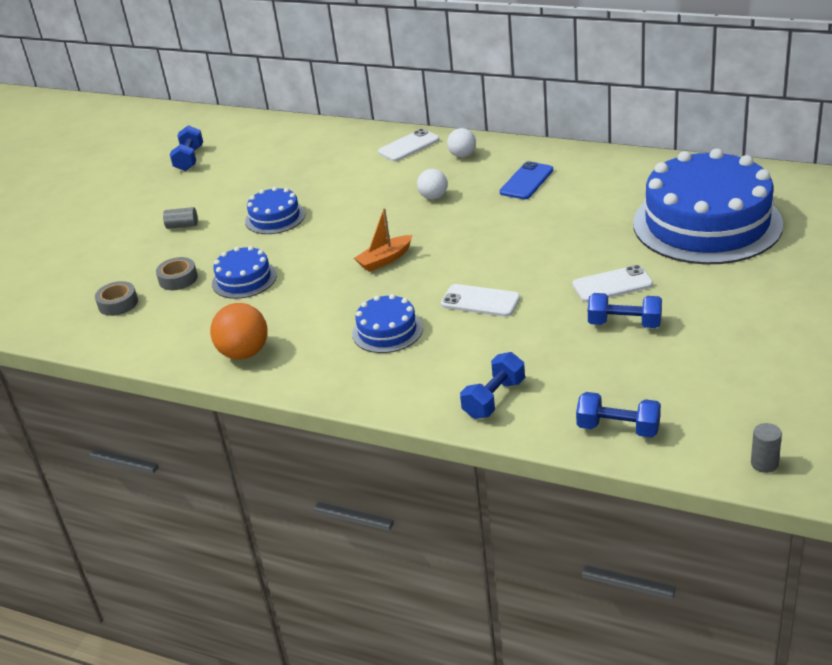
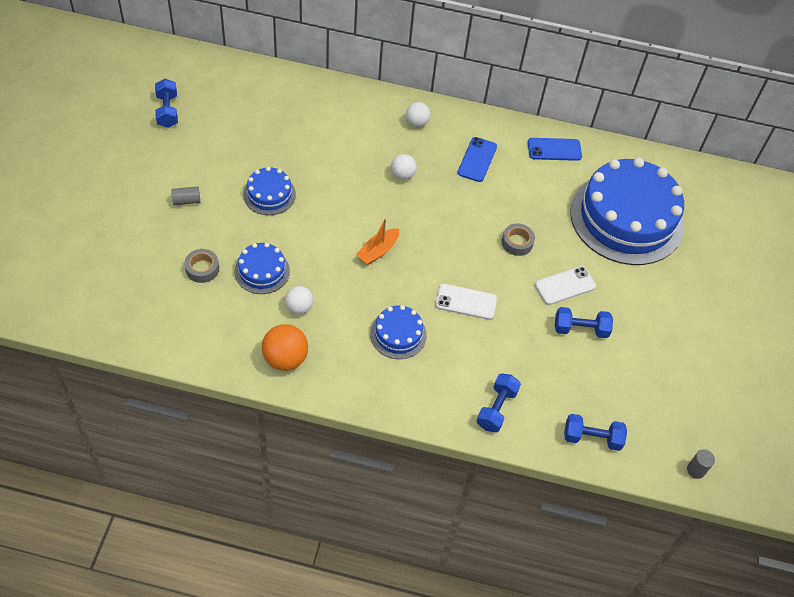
camera: 20 degrees left, 20 degrees up
grey tape [95,281,138,316] -> grey tape moved to [502,223,535,256]
white phone [378,129,439,162] -> none
none -> white ball [285,286,313,314]
none -> blue phone [528,138,582,161]

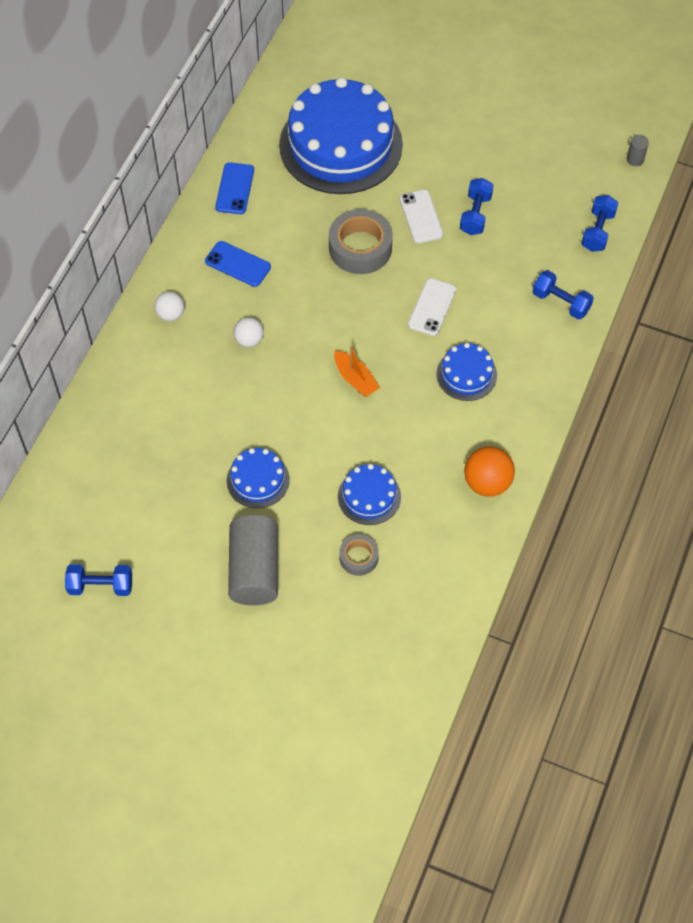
camera: 75 degrees left, 5 degrees up
grey cylinder [171,186,200,205] -> grey cylinder [228,515,278,605], size x2.38
white ball [285,286,313,314] -> none
grey tape [502,223,535,256] -> grey tape [329,209,393,274], size x1.81

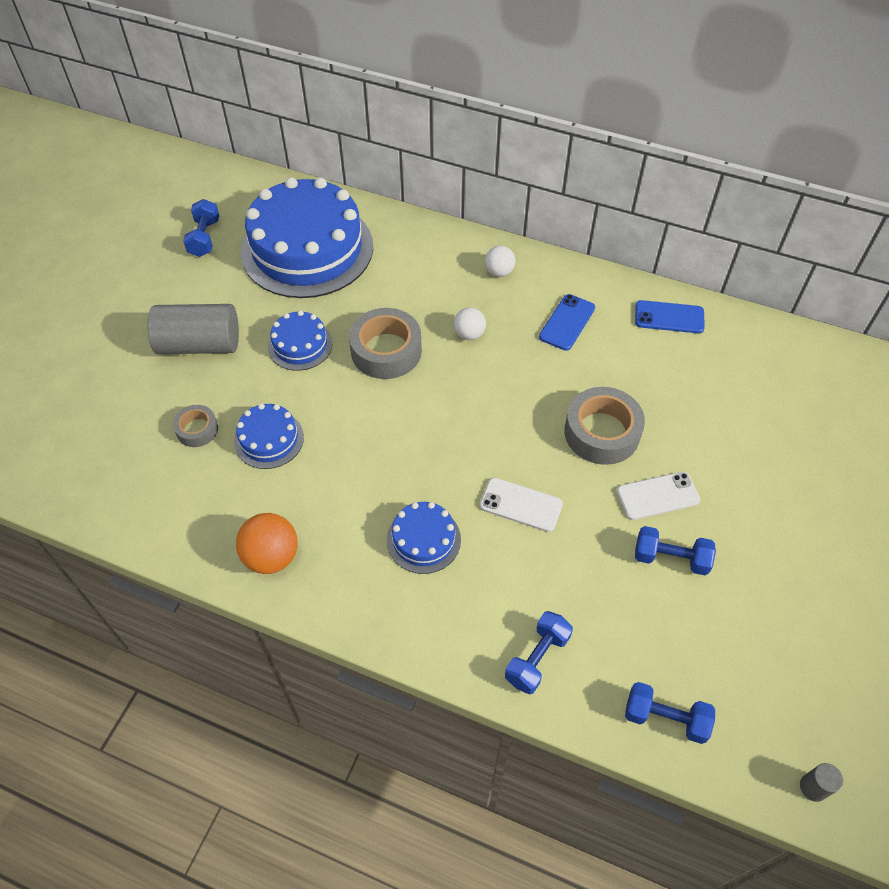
camera: 90 degrees right, 5 degrees down
blue cake [279,77,403,194] -> blue cake moved to [241,177,373,298]
orange boat [334,345,380,397] -> none
none -> grey tape [349,308,422,379]

